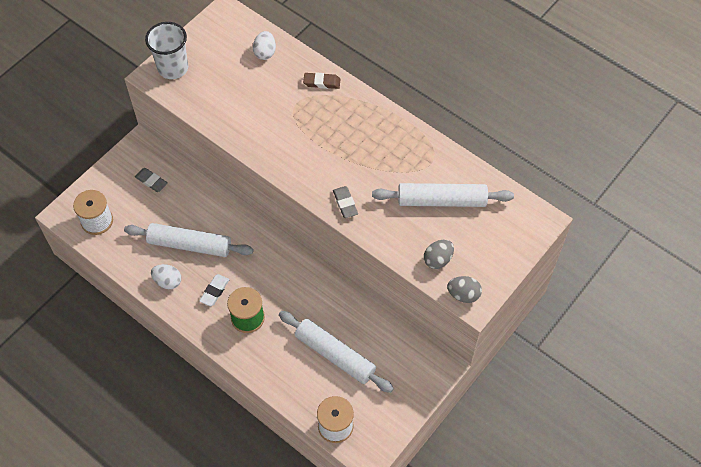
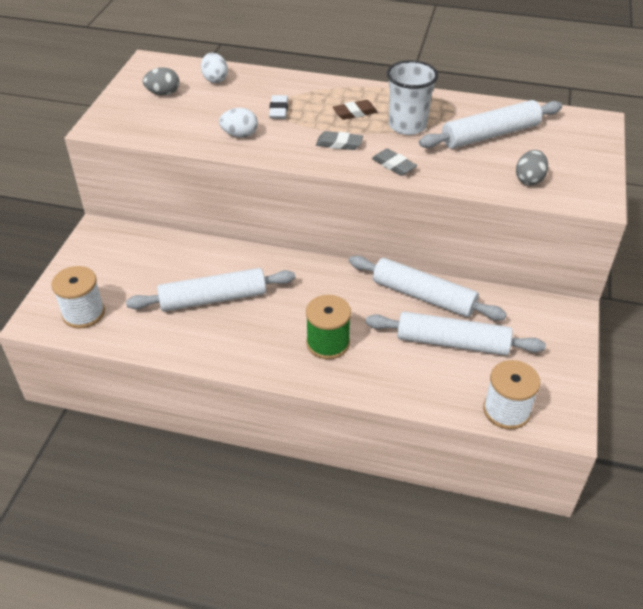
camera: 25 degrees left, 15 degrees down
grey eraser [135,168,168,192] -> grey eraser moved to [316,131,363,150]
white cup [145,22,188,79] -> white cup moved to [387,60,438,135]
white egg [151,264,181,289] -> white egg moved to [219,108,258,137]
white eraser [199,274,229,306] -> white eraser moved to [269,95,288,119]
brown eraser [303,73,340,89] -> brown eraser moved to [333,100,377,120]
grey egg [447,276,482,303] -> grey egg moved to [142,67,179,95]
none -> white rolling pin [349,256,506,320]

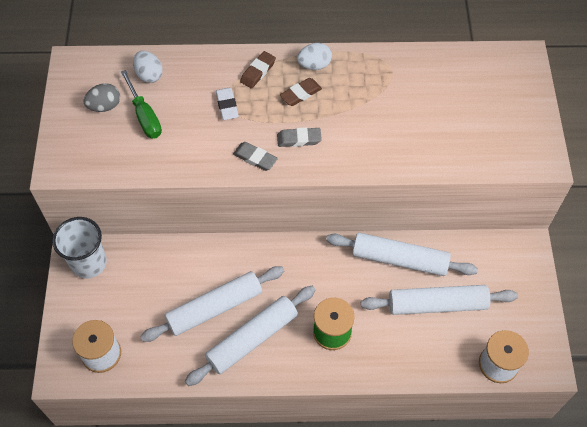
camera: 15 degrees left, 15 degrees up
white egg [219,108,258,137] -> white egg moved to [297,43,332,70]
grey eraser [372,148,417,176] -> grey eraser moved to [233,142,278,171]
white cup [387,60,438,135] -> white cup moved to [52,217,107,279]
white rolling pin [419,100,562,149] -> white rolling pin moved to [185,286,315,386]
grey egg [516,150,548,186] -> none
none -> green screwdriver [121,70,162,139]
none -> brown eraser [240,51,276,88]

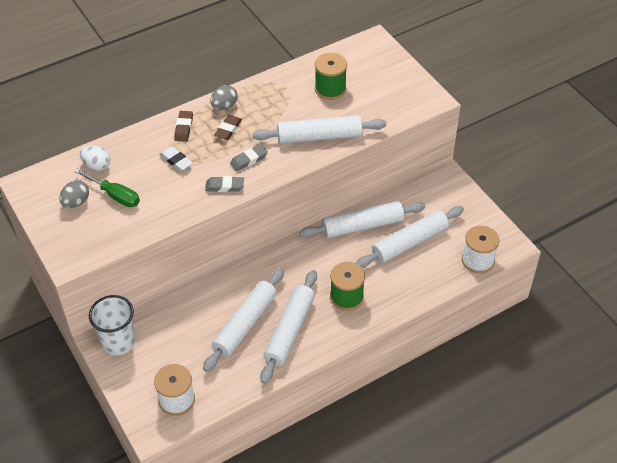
camera: 30 degrees left, 10 degrees down
white egg [297,43,332,70] -> grey egg [210,85,238,110]
none -> white rolling pin [253,115,386,144]
none -> green spool [315,53,347,100]

